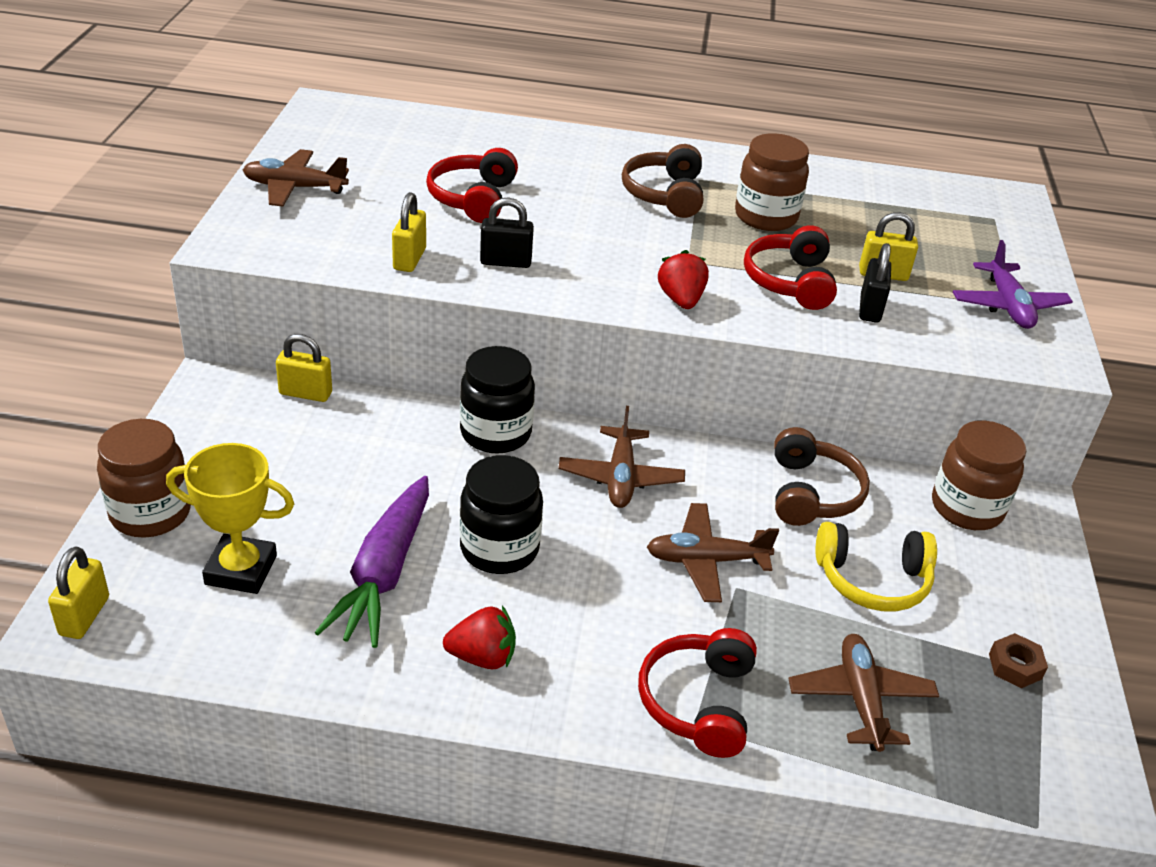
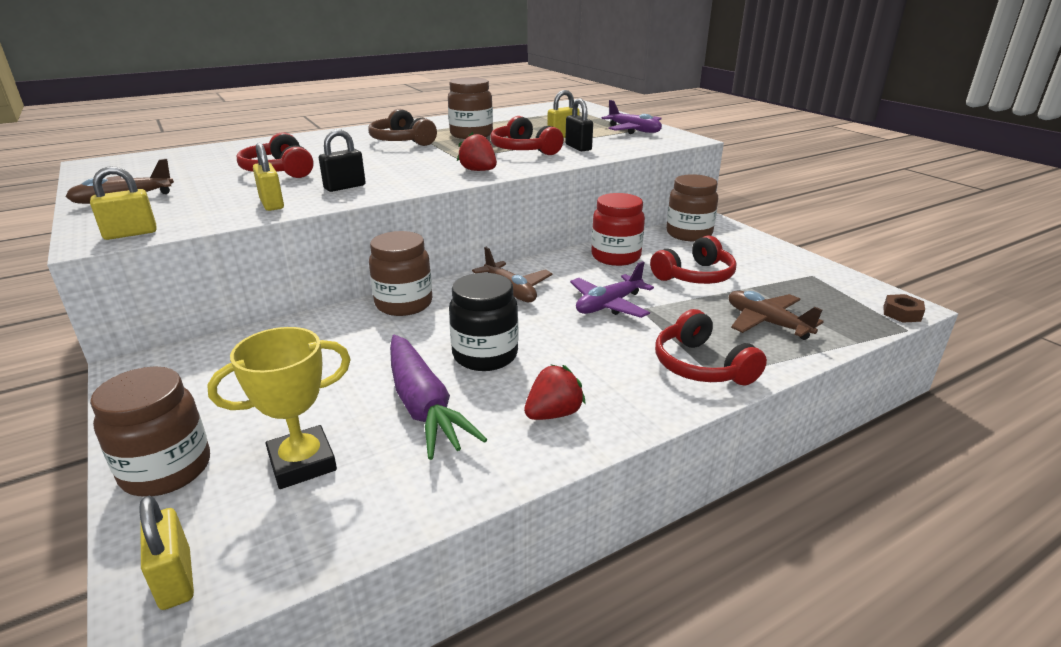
camera: 35 degrees left, 10 degrees down
yellow padlock [276,334,332,402] -> yellow padlock moved to [90,166,156,240]
black jar [460,346,535,454] -> brown jar [369,231,432,316]
brown plane [647,503,779,602] -> purple plane [570,261,654,318]
brown headphones [774,427,870,526] -> red jar [591,193,645,266]
yellow headphones [816,522,937,611] -> red headphones [650,235,736,284]
brown nut [989,633,1048,688] -> brown nut moved to [883,294,925,323]

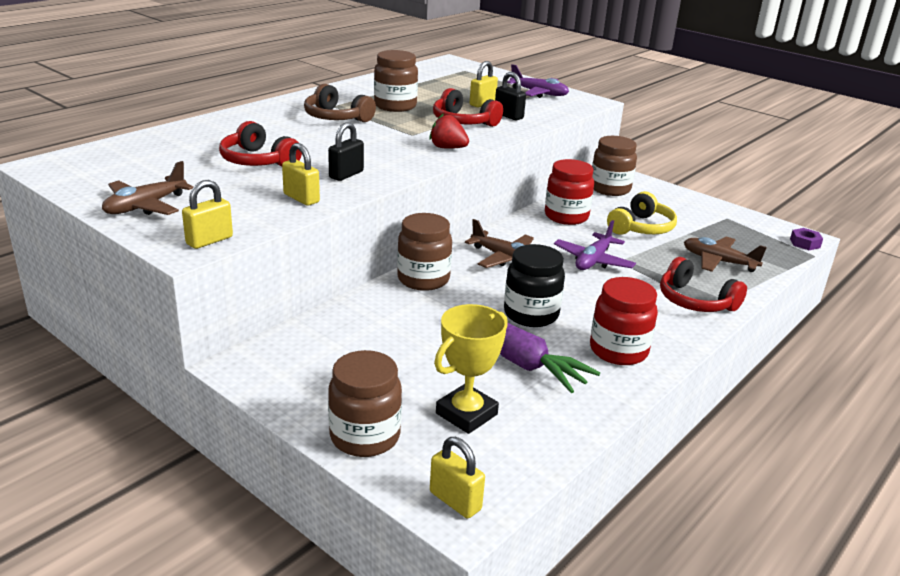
camera: 20 degrees left, 0 degrees up
red strawberry [524,364,586,420] -> red jar [590,277,658,365]
red headphones [650,235,736,284] -> yellow headphones [607,191,677,235]
brown nut [883,294,925,323] -> purple nut [790,228,823,250]

